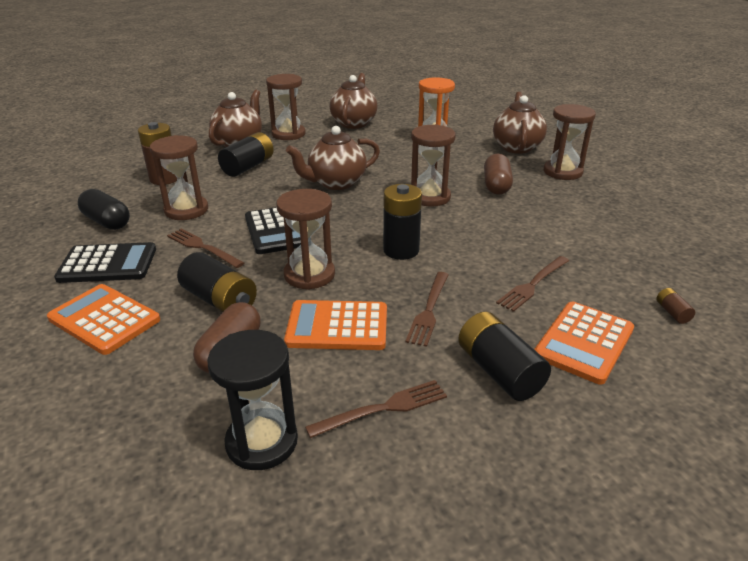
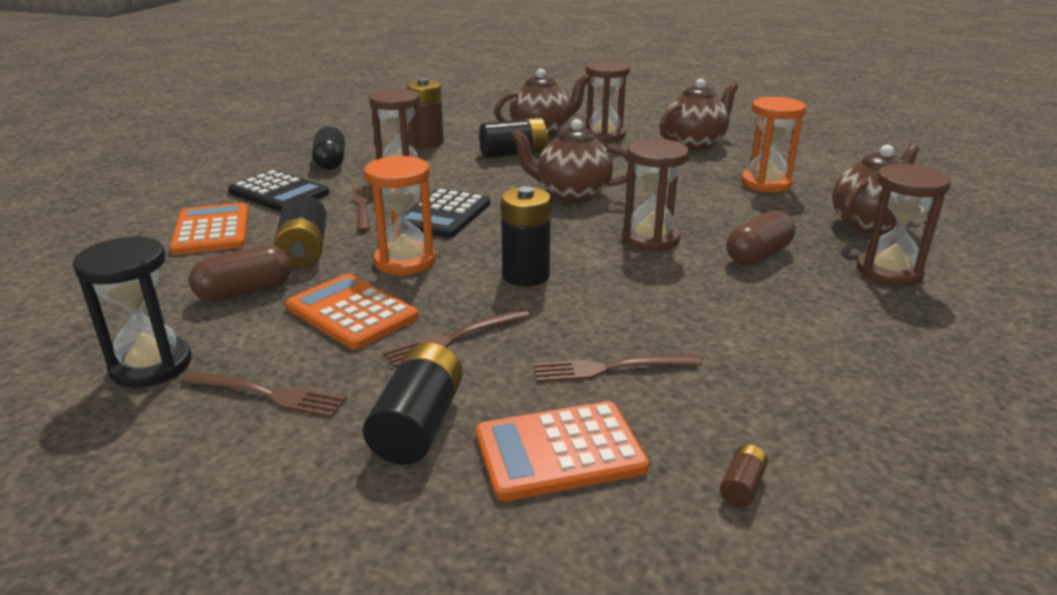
camera: 40 degrees right, 5 degrees down
brown hourglass [276,189,335,290] -> orange hourglass [364,156,436,275]

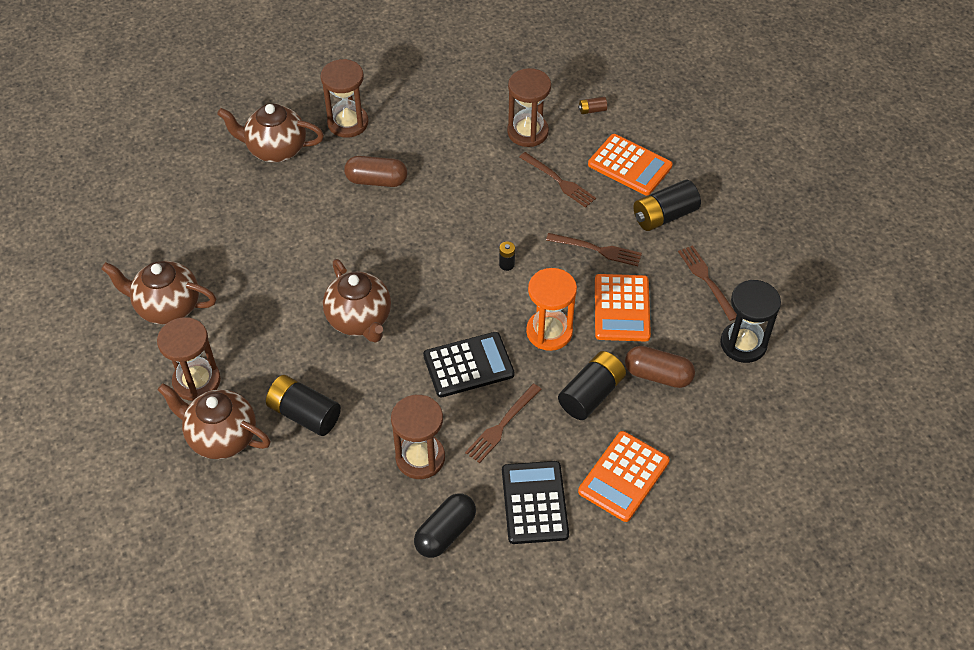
camera: 130 degrees left, 25 degrees up
brown battery [407,78,444,148] -> none
black battery [501,186,551,286] -> black battery [499,241,515,271], size x0.46
brown hourglass [622,139,689,251] -> brown hourglass moved to [507,68,551,147]
orange hourglass [741,97,806,193] -> none

